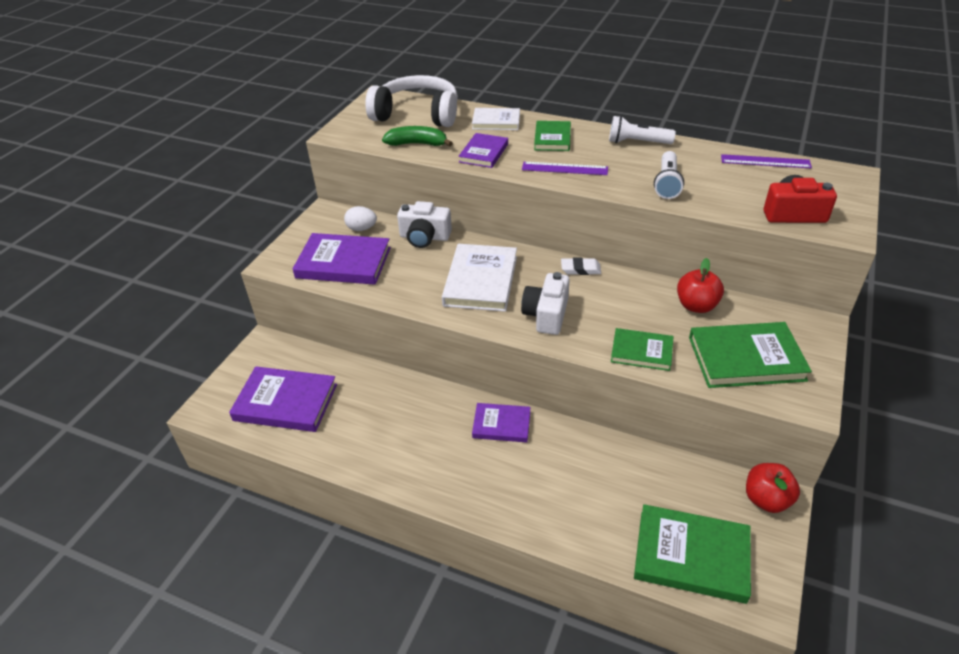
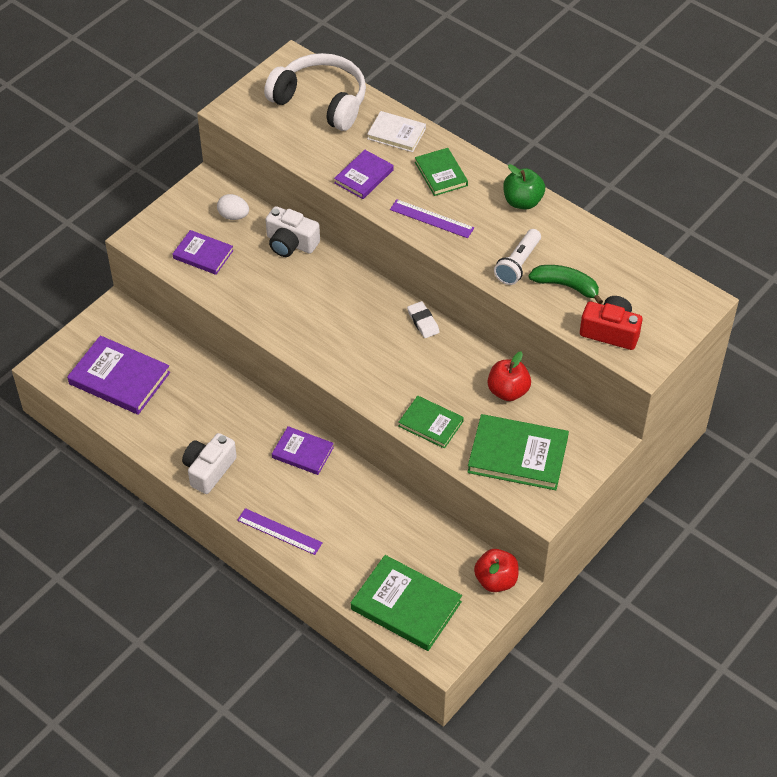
camera: 15 degrees right, 10 degrees up
purple book [293,233,391,285] -> purple book [173,230,234,275], size x0.60
green banana [382,126,453,146] -> green banana moved to [529,265,603,304]
white book [442,244,517,312] -> none
white camera [521,272,570,335] -> white camera moved to [182,433,237,494]
green book [534,121,571,151] -> green book turned 45 degrees counterclockwise [415,148,468,196]
white eraser [561,258,601,275] -> white eraser turned 45 degrees clockwise [407,301,440,338]
white flashlight [609,116,676,144] -> green apple [503,164,545,210]
purple ruler [721,154,812,168] -> purple ruler moved to [237,508,323,555]

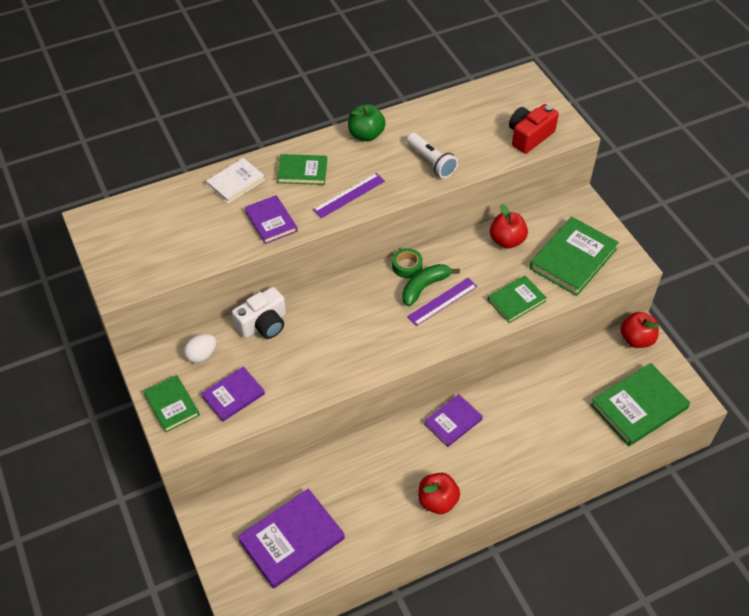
camera: 65 degrees left, 0 degrees up
white camera [182,433,237,494] -> red apple [418,473,460,514]
purple ruler [237,508,323,555] -> purple ruler moved to [407,278,478,326]
white headphones [264,53,366,131] -> none
white eraser [407,301,440,338] -> green tape [392,248,423,278]
green banana [529,265,603,304] -> green banana moved to [402,264,460,306]
none -> green book [143,375,200,433]

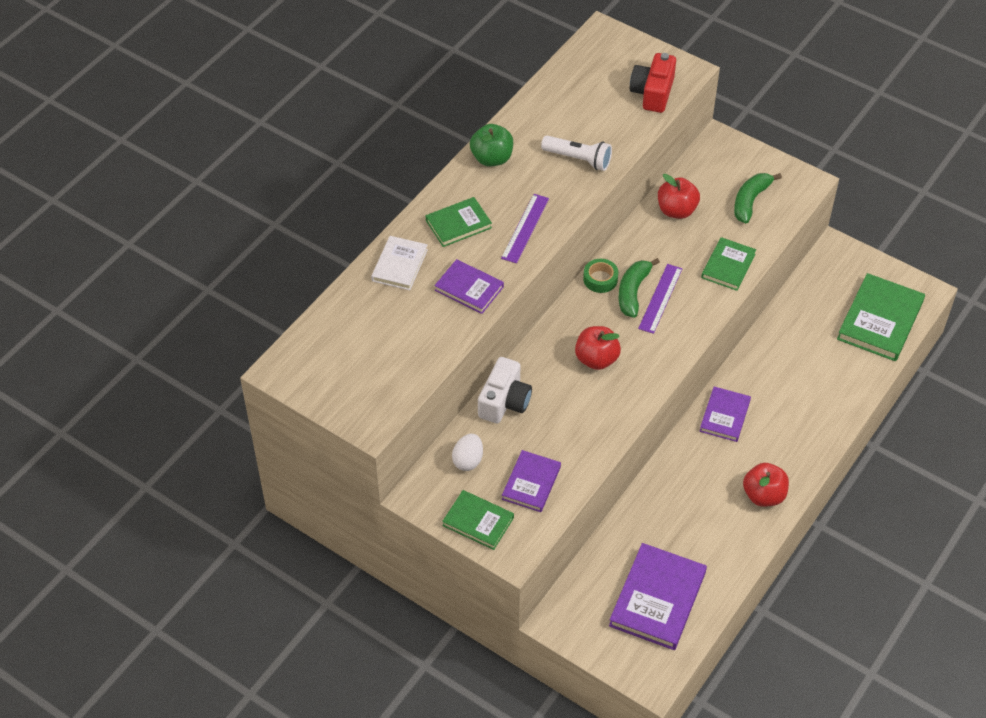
camera: 30 degrees left, 0 degrees up
green book [529,217,619,296] -> green banana [734,173,782,223]
red apple [620,312,659,348] -> red apple moved to [575,326,621,370]

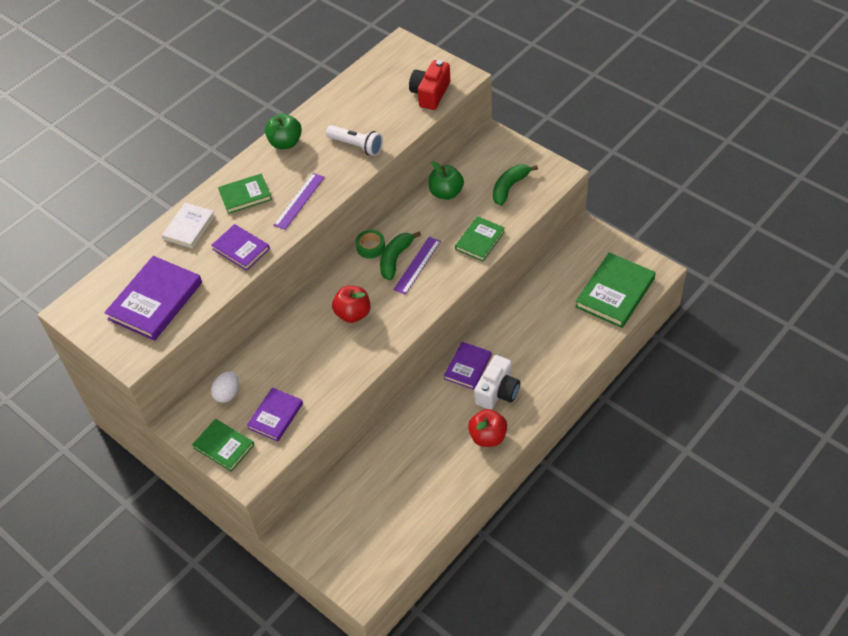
camera: 10 degrees right, 0 degrees up
white camera [478,357,532,423] -> white camera moved to [474,355,520,410]
purple book [609,543,707,650] -> purple book moved to [104,256,202,341]
red apple [658,174,700,219] -> green apple [429,161,464,200]

